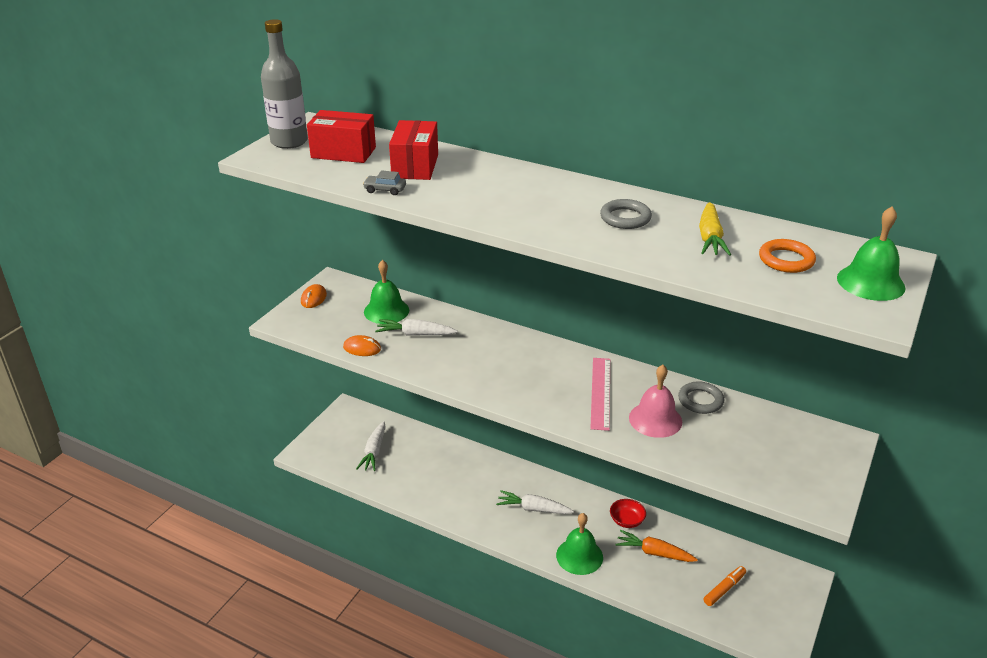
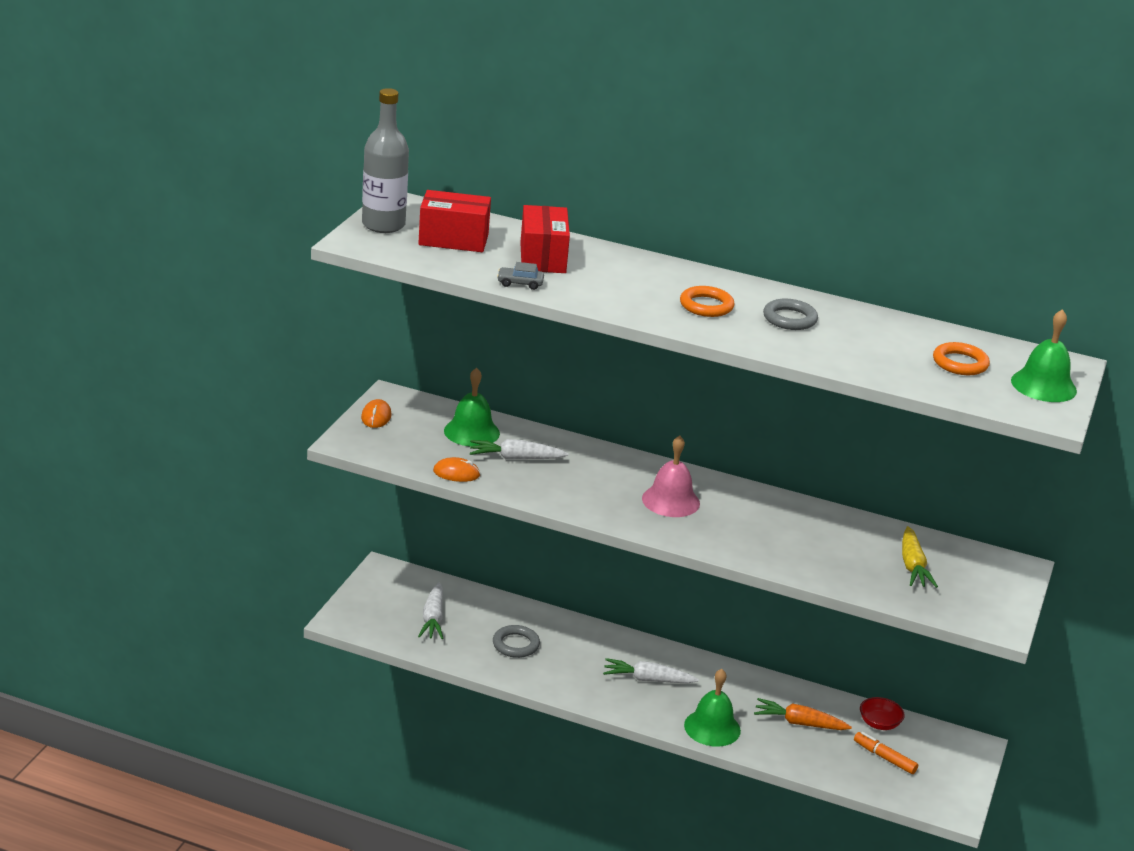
camera: 10 degrees left, 5 degrees down
pink ruler [590,358,610,431] -> none
red bowl [610,499,646,528] -> red bowl moved to [860,697,905,730]
pink bell [629,365,682,438] -> pink bell moved to [642,435,700,517]
grey ring [678,381,724,414] -> grey ring moved to [493,625,540,658]
yellow carrot [699,202,731,256] -> yellow carrot moved to [902,526,938,588]
orange marker [703,566,746,606] -> orange marker turned 90 degrees counterclockwise [854,732,918,774]
none -> orange ring [680,286,734,317]

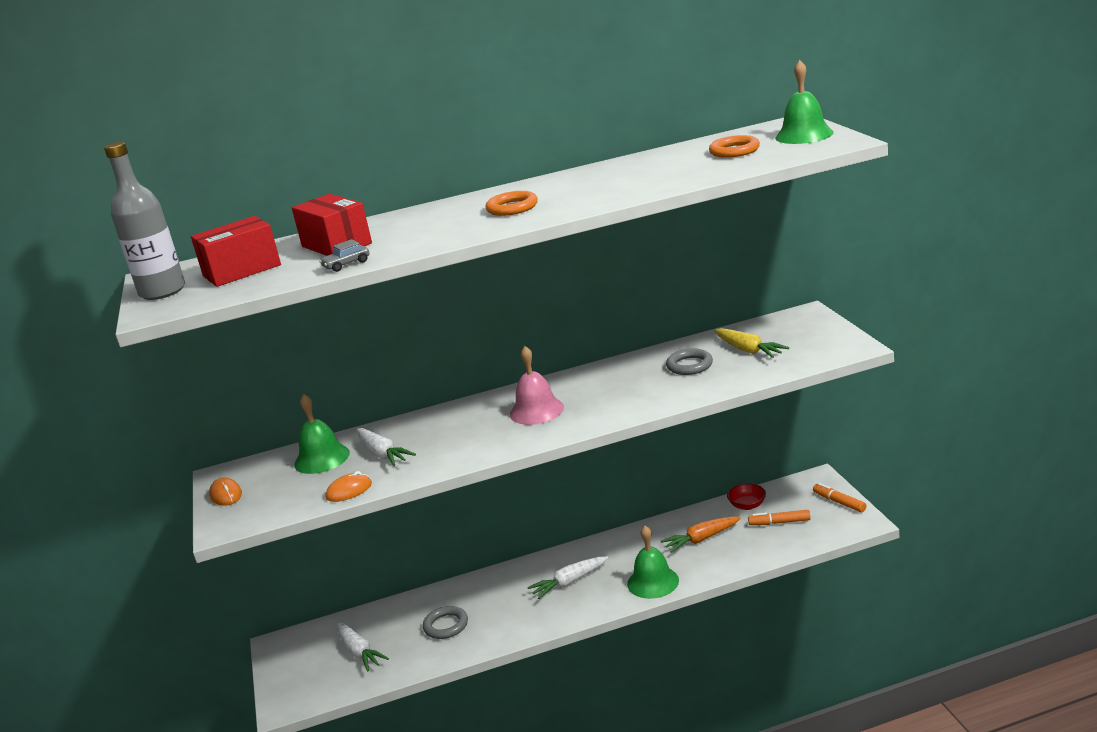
camera: 30 degrees left, 5 degrees down
white carrot [470,439,569,460] -> white carrot turned 90 degrees counterclockwise [356,428,416,466]
grey ring [763,299,818,330] -> grey ring moved to [666,349,713,375]
none -> orange marker [813,483,867,512]

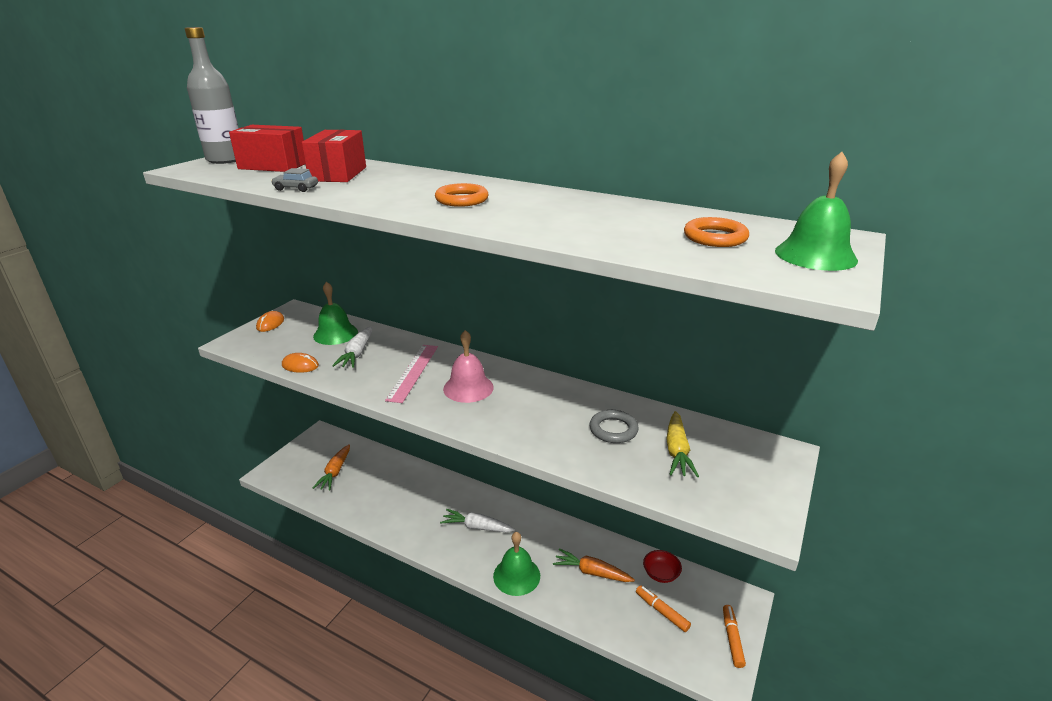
camera: 40 degrees right, 5 degrees up
white carrot [337,622,389,671] -> orange carrot [313,444,350,491]
grey ring [423,606,468,639] -> none
none -> pink ruler [385,345,438,403]

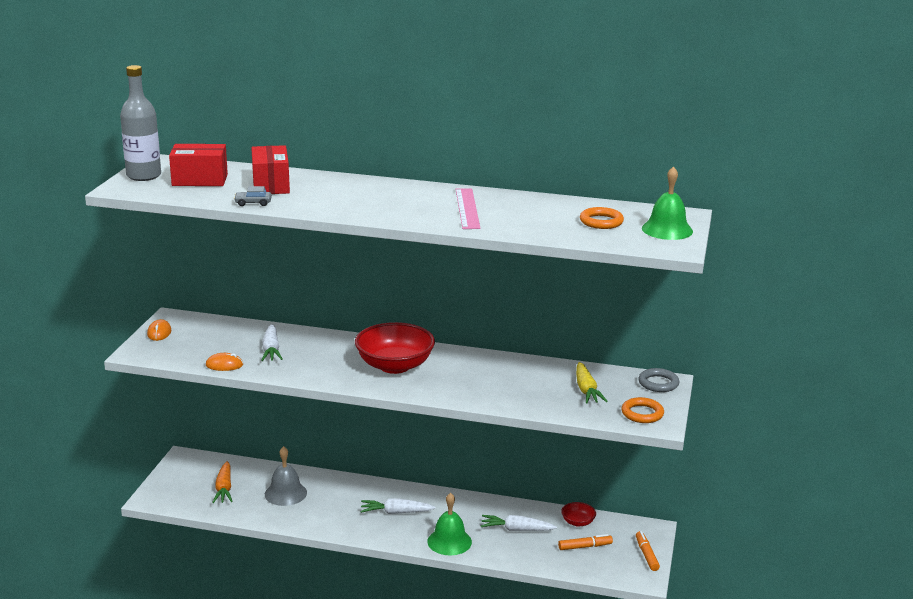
camera: 15 degrees left, 5 degrees down
green bell [313,282,358,345] -> none
pink ruler [385,345,438,403] -> pink ruler moved to [456,189,481,229]
orange ring [435,183,489,207] -> orange ring moved to [621,397,664,423]
pink bell [443,330,494,403] -> red bowl [355,322,435,374]
orange carrot [553,548,635,582] -> white carrot [481,515,557,531]
grey ring [589,410,638,443] -> grey ring moved to [638,368,679,392]
orange marker [636,585,691,632] -> orange marker turned 135 degrees clockwise [558,534,613,550]
none -> grey bell [265,446,307,506]

